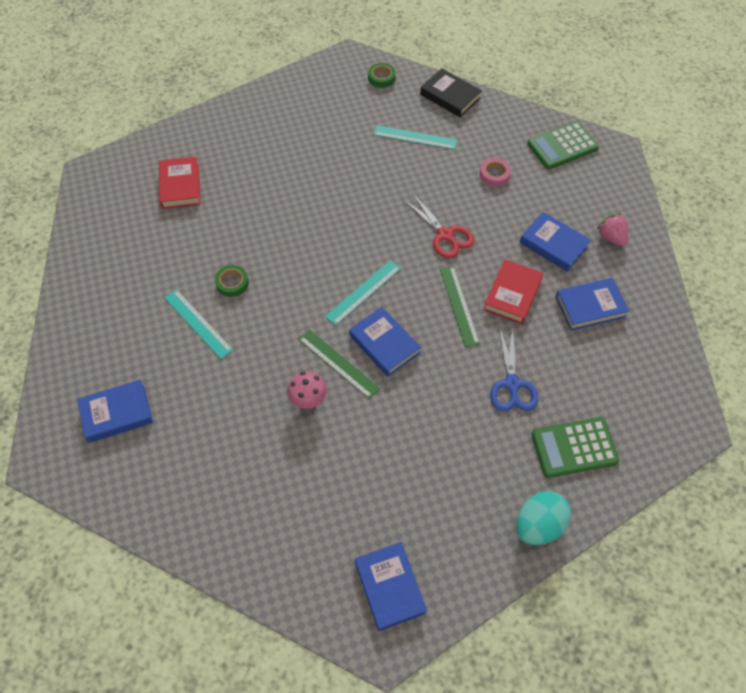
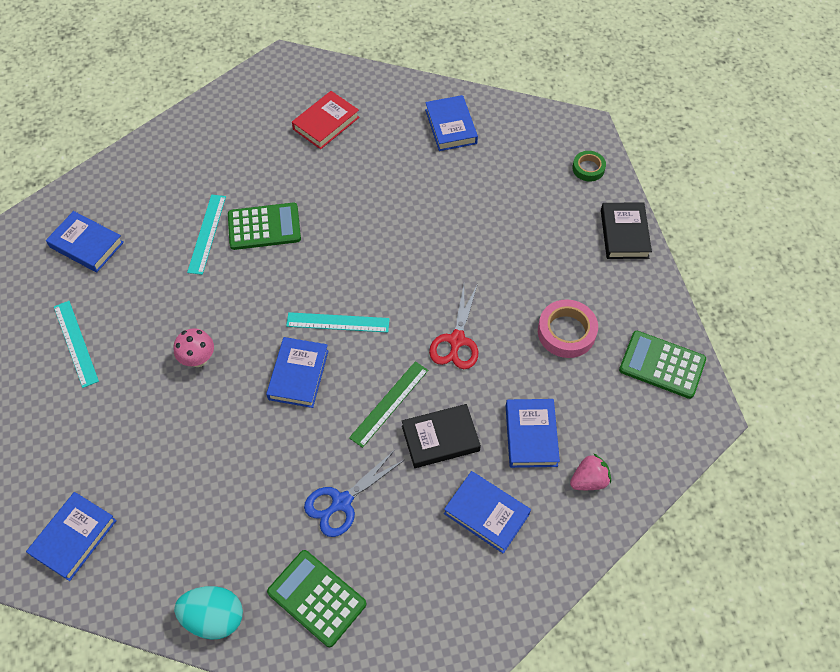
camera: 50 degrees right, 0 degrees up
green tape [215,265,249,297] -> green calculator [228,203,301,250]
green ruler [299,329,380,399] -> none
turquoise ruler [374,125,457,150] -> turquoise ruler moved to [54,301,99,388]
pink tape [480,158,511,186] -> pink tape [538,299,598,358], size x1.63
red book [483,259,543,324] -> black book [402,404,481,468]
pink strawberry [597,213,628,246] -> pink strawberry turned 45 degrees clockwise [570,453,611,490]
none -> blue book [425,95,478,151]

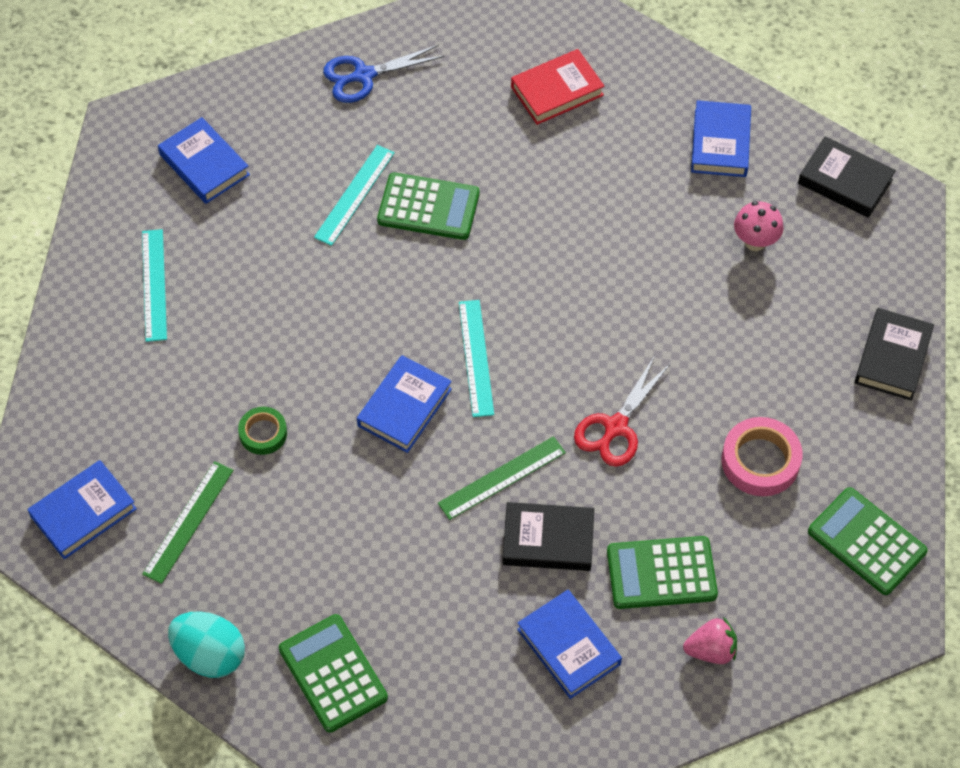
camera: 20 degrees right, 0 degrees up
pink mushroom [174,328,214,367] -> pink mushroom moved to [734,201,784,251]
turquoise ruler [286,312,390,333] -> turquoise ruler turned 60 degrees clockwise [459,300,494,417]
blue scissors [304,450,404,537] -> blue scissors moved to [323,45,444,103]
blue book [506,399,560,468] -> green calculator [607,536,718,609]
green tape [572,151,606,182] -> green tape moved to [238,407,287,455]
none -> green ruler [142,461,233,584]
none -> black book [798,136,896,218]

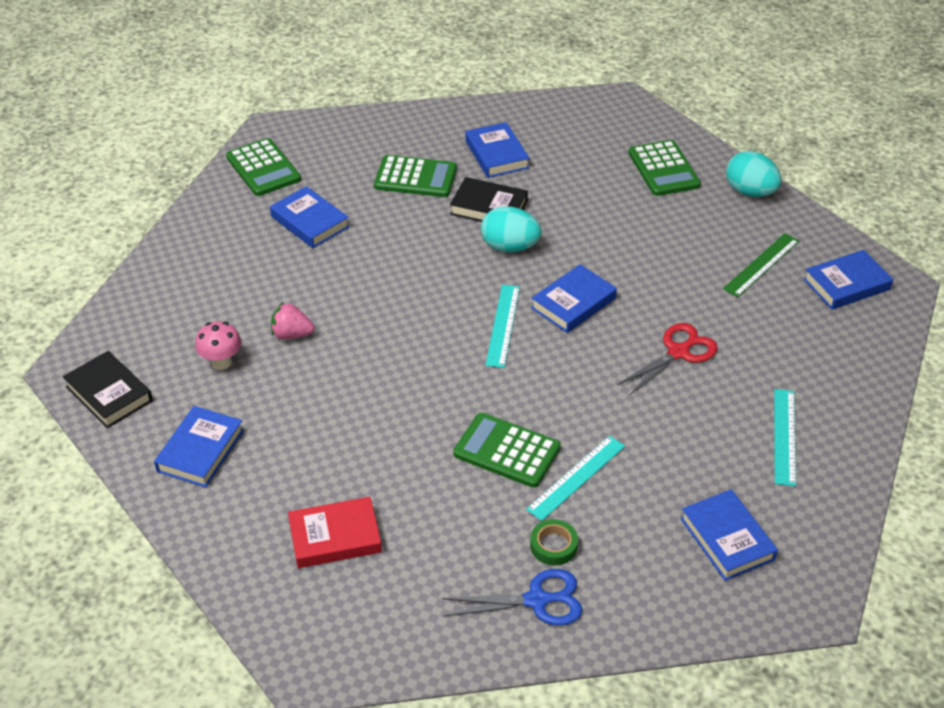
camera: 165 degrees left, 15 degrees down
green tape [238,407,287,455] -> green tape moved to [530,519,578,565]
green ruler [438,436,566,520] -> turquoise egg [481,206,542,252]
red scissors [574,357,671,467] -> red scissors moved to [617,323,718,396]
pink strawberry [683,617,737,664] -> pink strawberry moved to [271,303,315,340]
pink tape [721,417,803,496] -> blue book [270,186,349,248]
black book [855,308,934,401] -> none

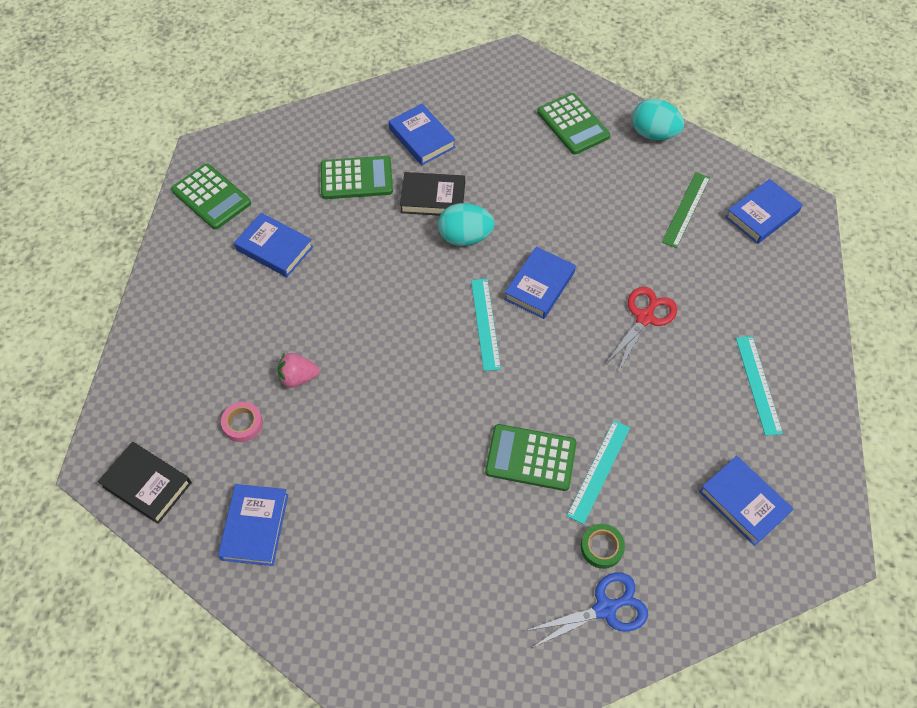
camera: 15 degrees left, 15 degrees up
pink mushroom [195,321,242,370] -> pink tape [221,402,263,442]
red book [288,497,382,568] -> none

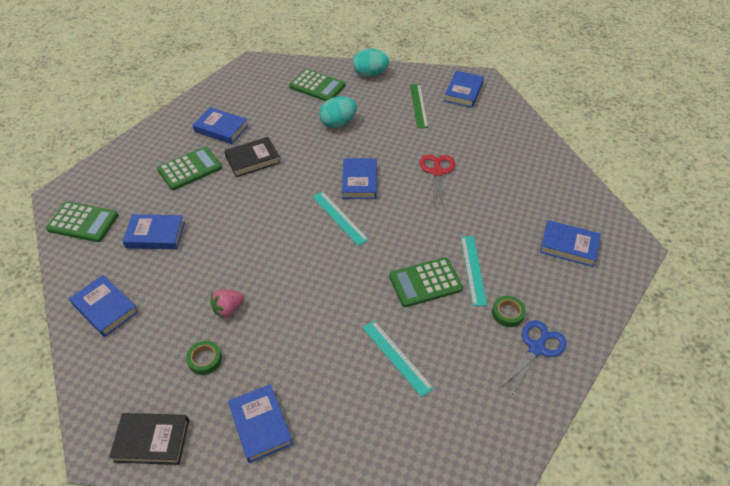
camera: 30 degrees left, 10 degrees down
pink tape [221,402,263,442] -> green tape [186,341,222,375]
turquoise egg [438,203,495,246] -> turquoise egg moved to [319,96,357,128]
turquoise ruler [736,336,783,436] -> turquoise ruler moved to [363,320,434,397]
none -> blue book [69,275,138,337]

